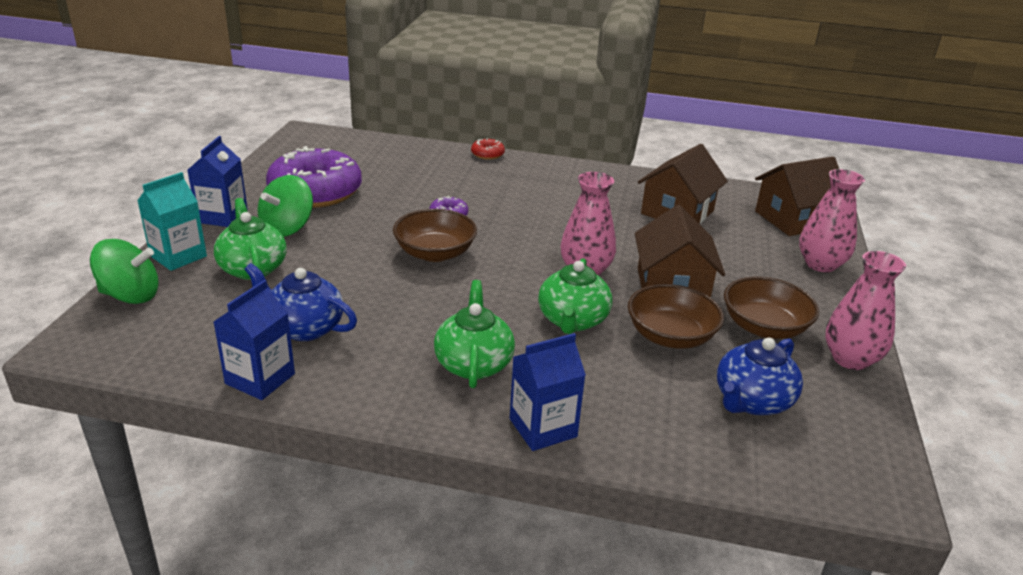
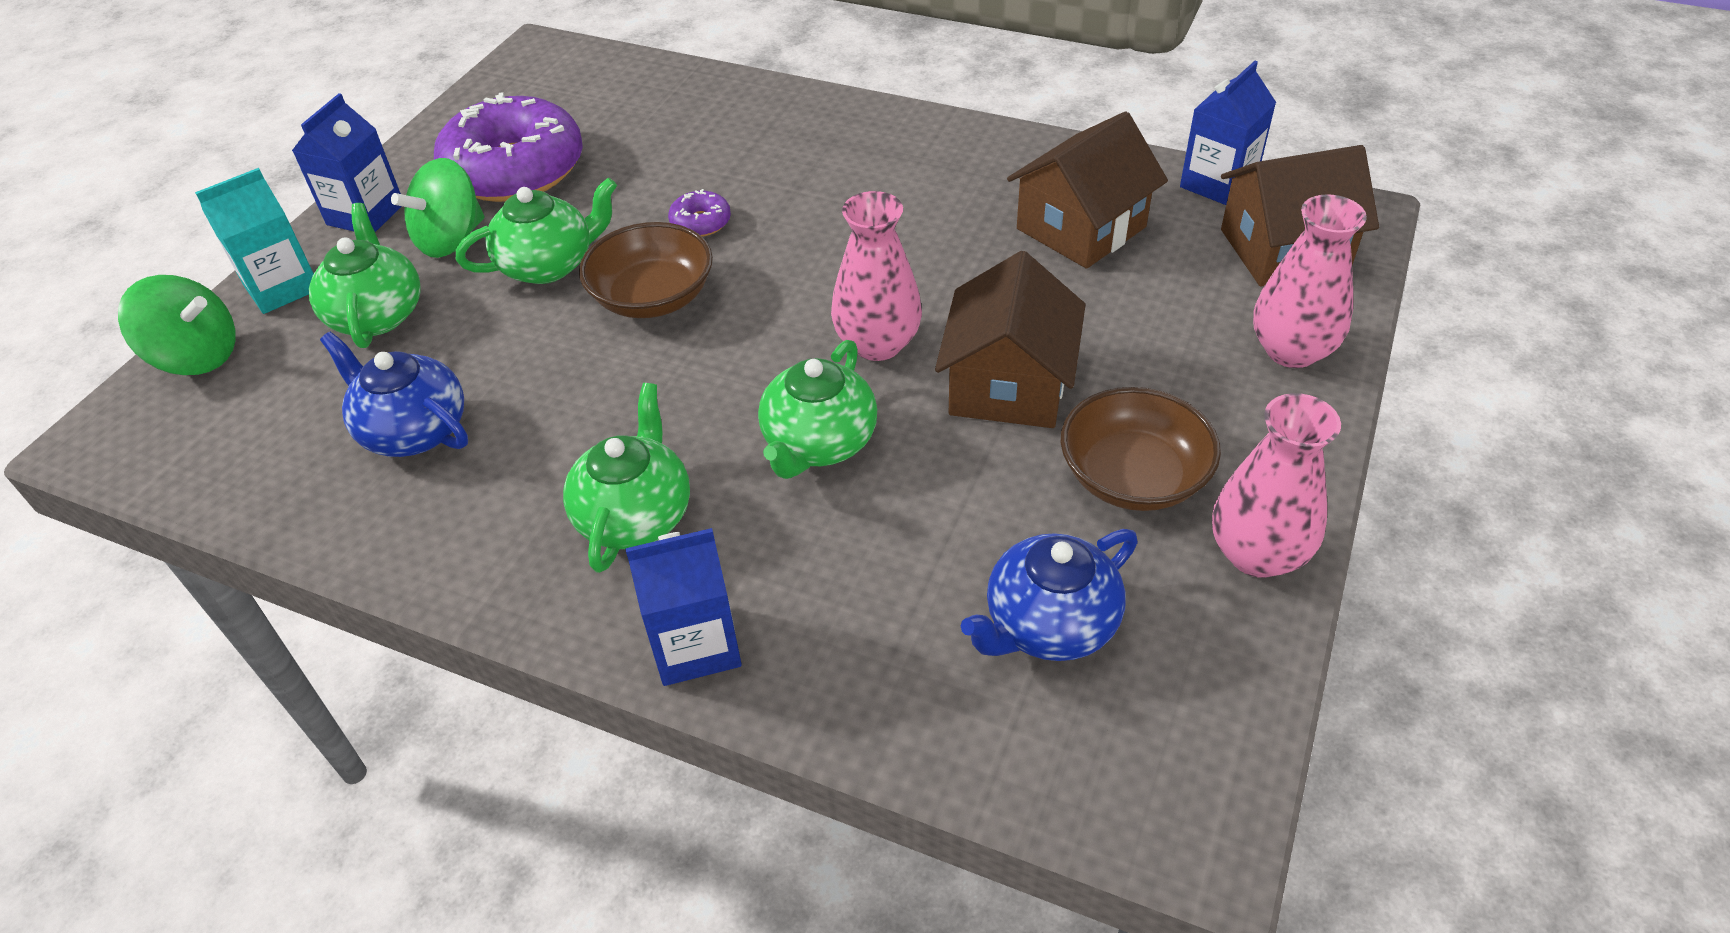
camera: 15 degrees right, 15 degrees up
blue carton [214,280,295,400] -> blue carton moved to [1180,61,1276,205]
red donut [471,138,505,160] -> none
brown bowl [628,284,724,349] -> none
none -> green teapot [456,177,617,284]

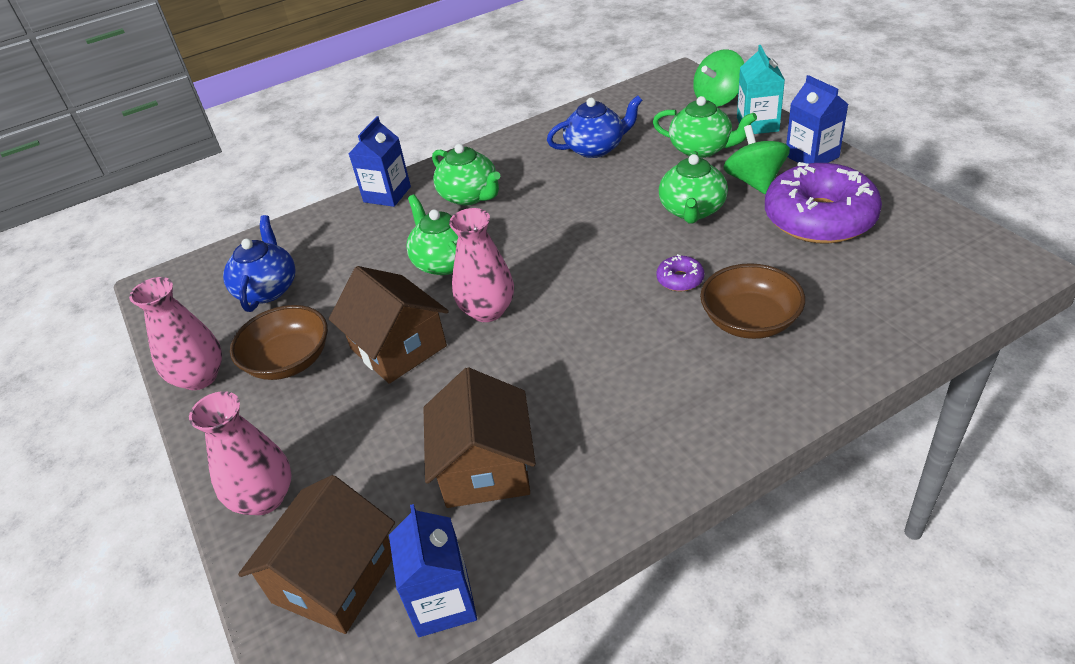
camera: 130 degrees right, 5 degrees down
brown bowl [579,222,713,318] -> brown bowl moved to [700,263,805,339]

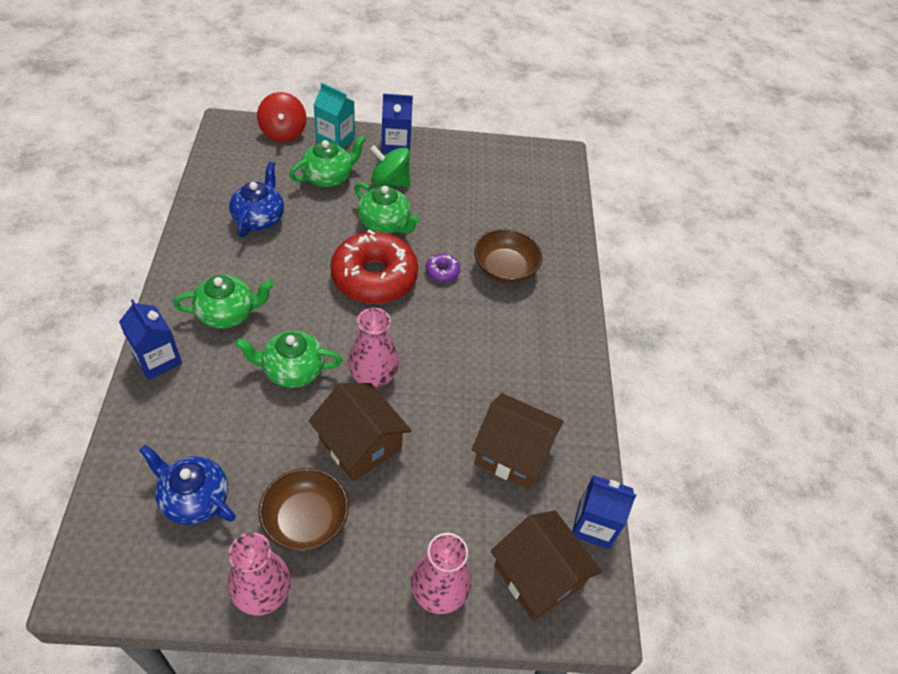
camera: 70 degrees left, 10 degrees up
brown house [329,266,449,384] -> brown house turned 60 degrees clockwise [309,383,411,482]
green spinning top [693,49,744,107] -> red spinning top [257,92,306,142]
purple donut [765,162,882,244] -> none
none -> red donut [330,229,418,304]

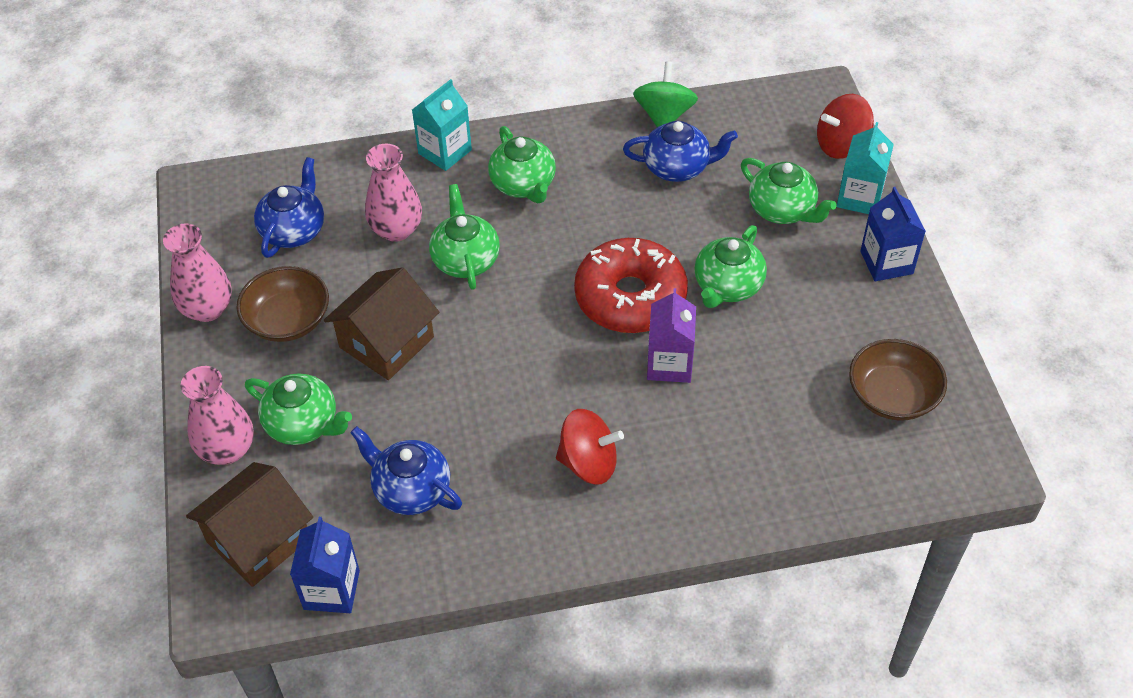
camera: 85 degrees right, 0 degrees up
blue carton [119,299,182,380] -> turquoise carton [412,79,472,171]
pink vase [348,308,399,387] -> pink vase moved to [365,144,422,242]
green spinning top [370,145,410,187] -> green spinning top moved to [633,62,698,127]
purple donut [426,253,460,282] -> purple carton [647,288,696,383]
brown house [472,393,564,489] -> blue teapot [350,426,462,515]
brown bowl [474,229,542,283] -> brown bowl moved to [849,339,947,420]
none -> green teapot [245,373,352,445]
none -> red spinning top [556,409,624,485]

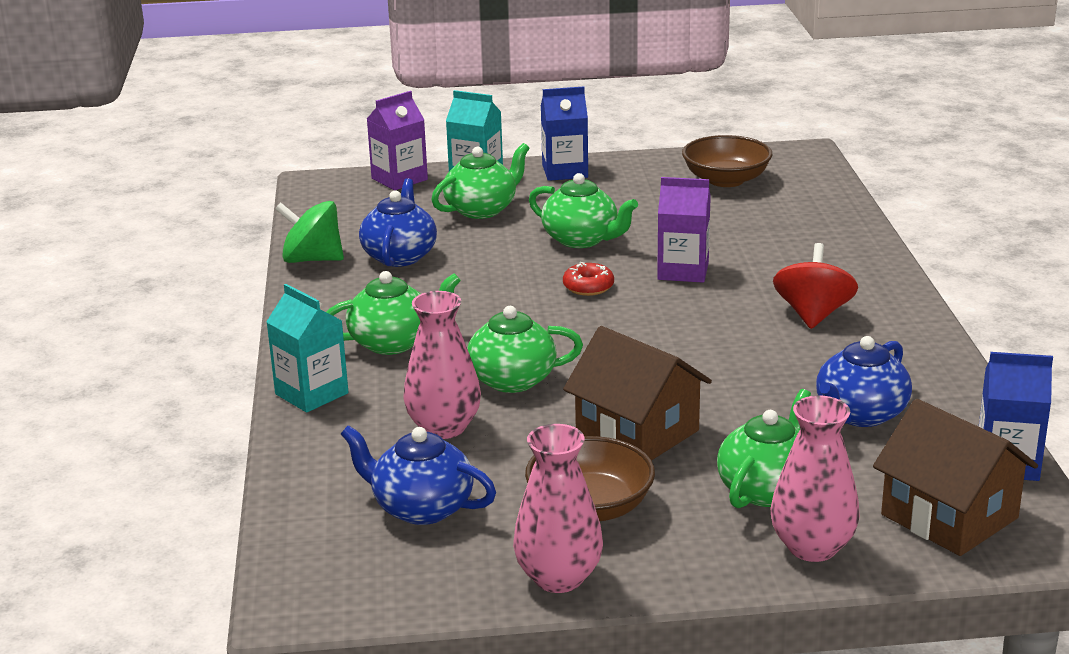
camera: 85 degrees left, 25 degrees down
red donut [574,238,688,333] -> red donut [563,262,614,296], size x0.41
red spinning top [817,94,874,159] -> purple carton [367,91,428,190]

